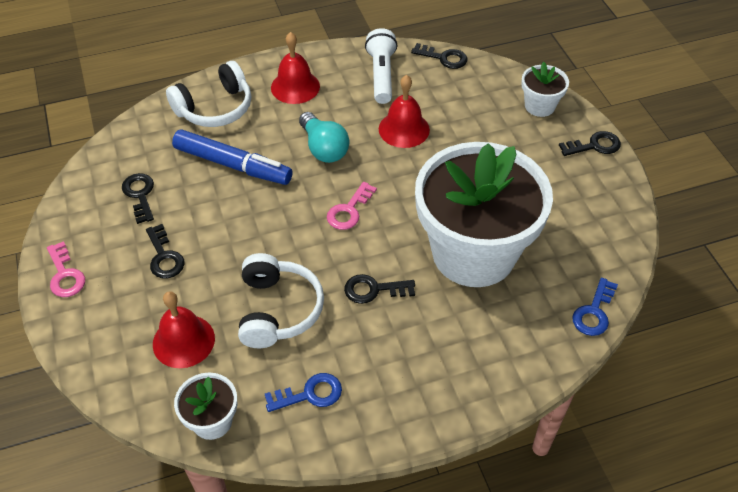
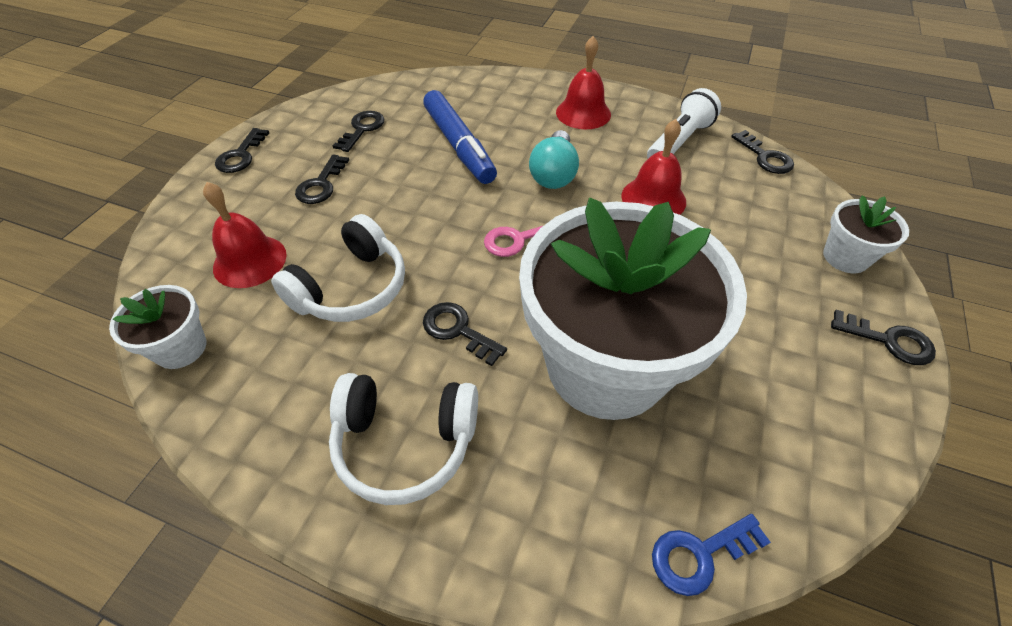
camera: 40 degrees right, 0 degrees up
pink key [47,241,85,297] -> black key [215,128,269,173]
white headphones [166,61,251,127] -> white headphones moved to [329,373,478,505]
blue key [265,373,342,412] -> none

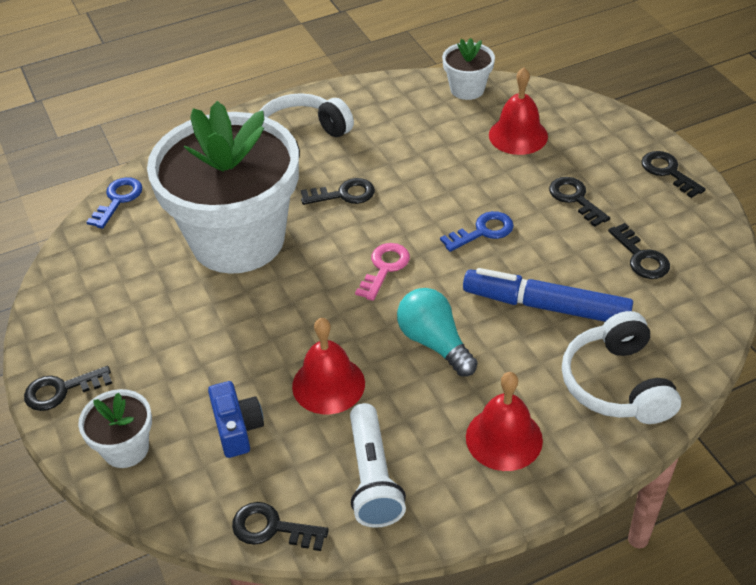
camera: 135 degrees right, 5 degrees down
white headphones [271,214,405,322] -> white headphones moved to [562,311,681,424]
none -> blue camera [208,381,264,458]
none -> blue key [440,211,514,252]

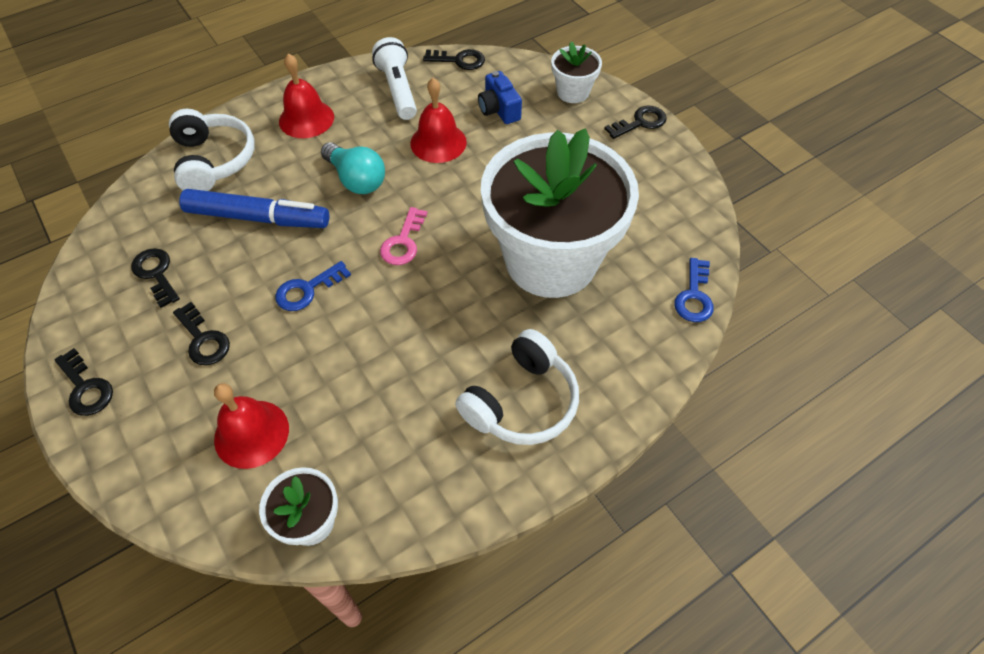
camera: 170 degrees right, 10 degrees up
black key [301,178,375,205] -> none

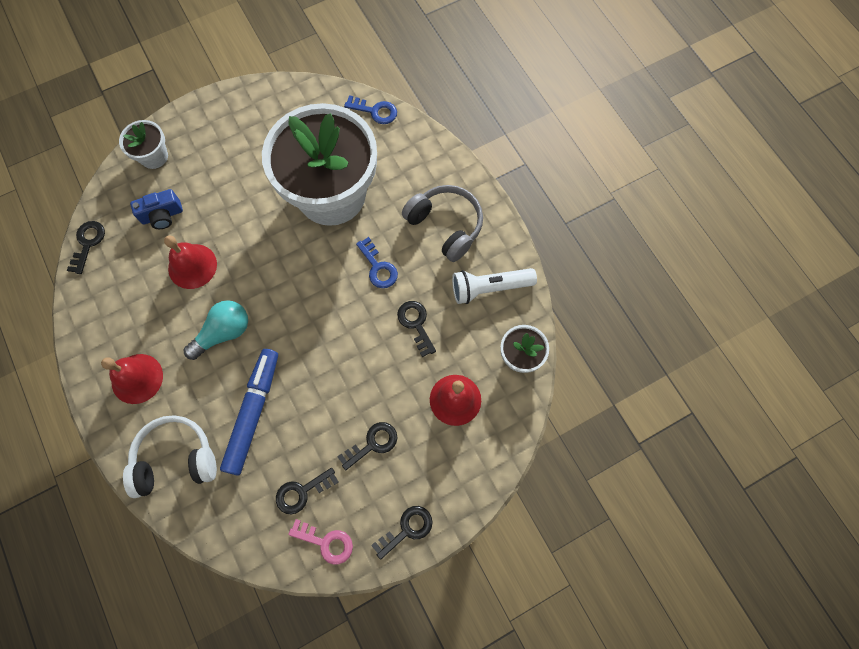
camera: 85 degrees left, 15 degrees up
blue key [275,261,351,311] -> blue key moved to [356,237,398,288]
white flashlight [372,37,417,120] -> white flashlight moved to [452,268,537,304]
pink key [380,207,427,265] -> pink key moved to [288,519,353,565]
white headphones [455,329,579,445] -> grey headphones [402,185,483,262]
black key [604,106,667,139] -> black key moved to [397,301,436,357]

